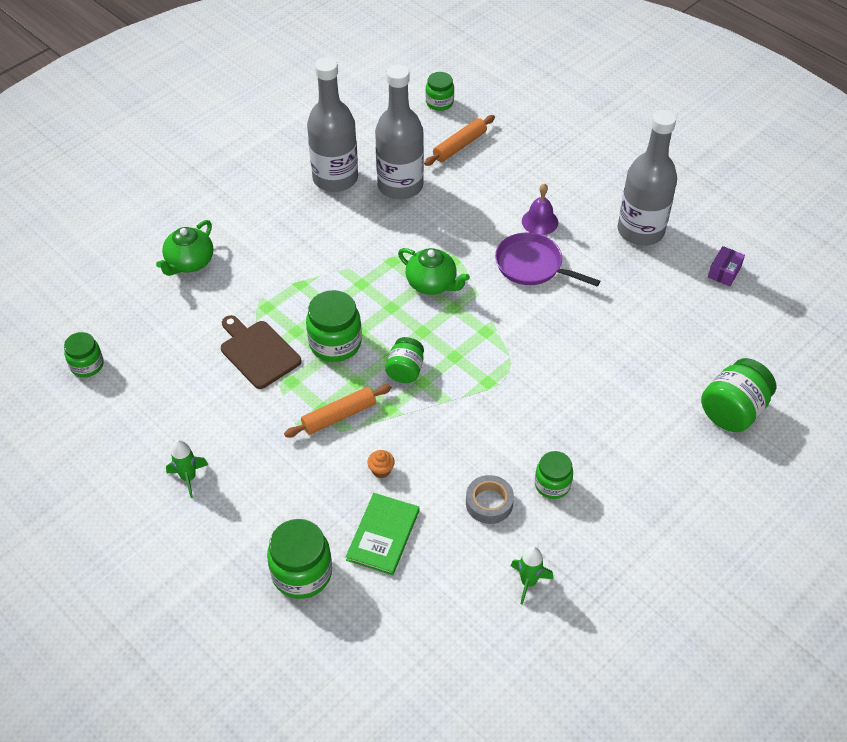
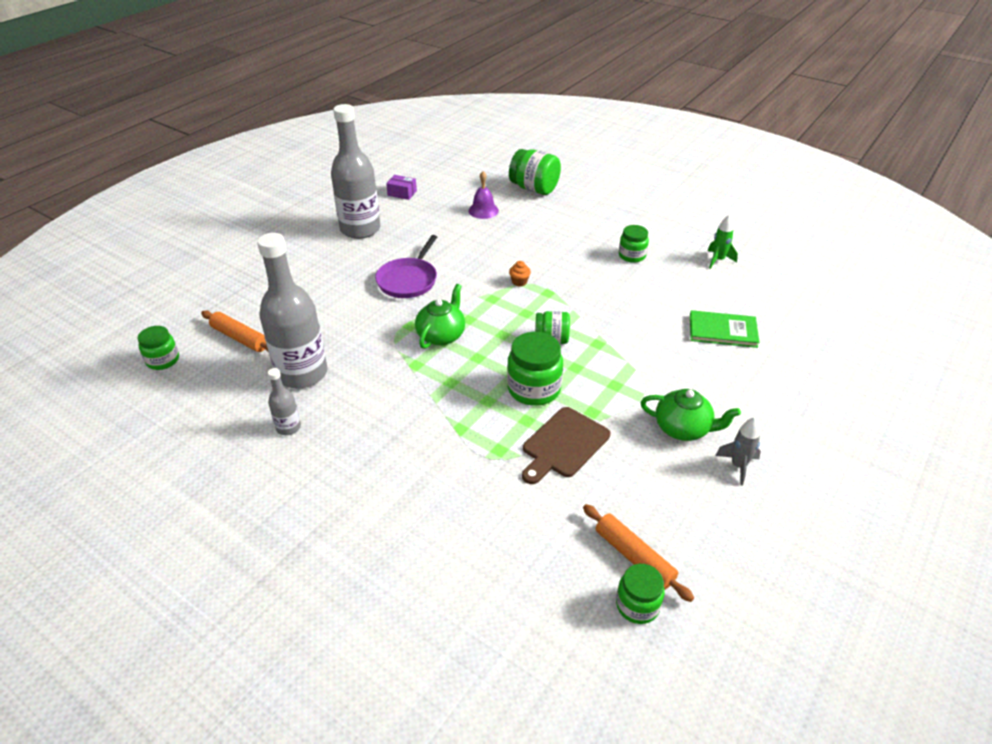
camera: 100 degrees left, 10 degrees down
green teapot [156,220,213,276] -> green teapot moved to [641,389,741,441]
green rocket [166,440,208,498] -> grey rocket [715,417,761,486]
green jar [267,519,332,599] -> none
orange rolling pin [284,384,392,437] -> orange rolling pin moved to [583,504,694,602]
grey bottle [307,57,358,192] -> grey bottle [268,368,301,435], size x0.45
orange cupcake [367,450,395,478] -> orange cupcake moved to [509,261,531,287]
grey tape [466,475,514,524] -> none
purple bell [522,183,558,235] -> purple bell moved to [468,171,499,219]

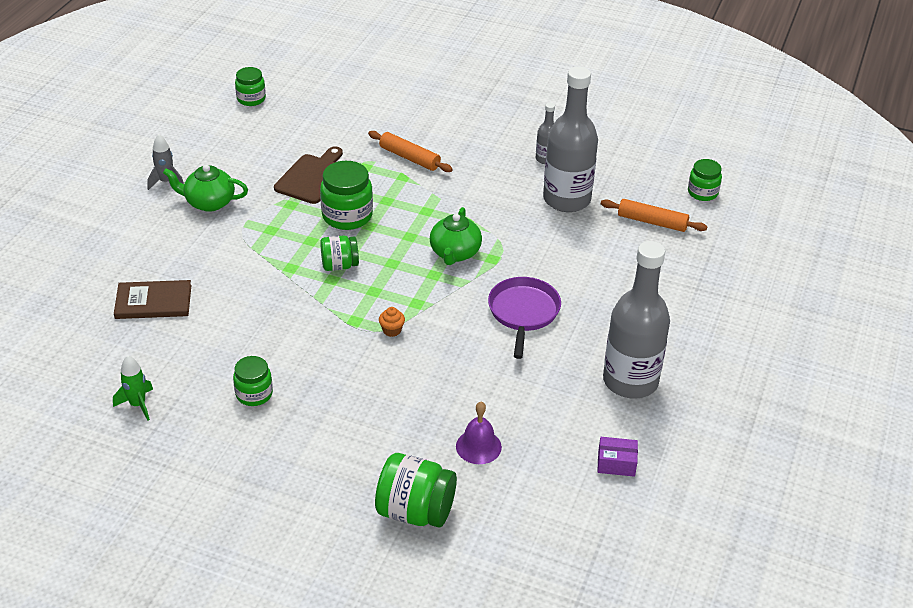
camera: 165 degrees right, 0 degrees up
orange rolling pin [583,504,694,602] -> orange rolling pin moved to [368,131,453,172]
green book [690,310,760,348] -> brown book [114,280,191,319]

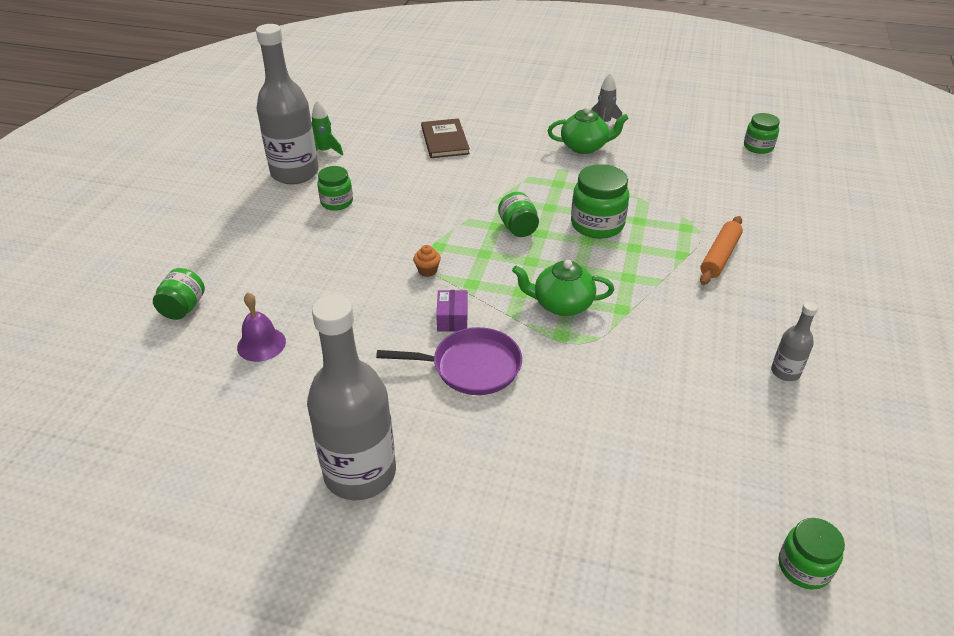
camera: 85 degrees right, 0 degrees up
green teapot [163,164,248,212] -> green teapot turned 90 degrees clockwise [548,107,629,154]
brown cutting board [274,146,343,204] -> none
green jar [375,453,457,528] -> green jar [153,268,205,320], size x0.63
grey bottle [543,67,598,212] -> grey bottle moved to [256,24,319,184]
purple box [597,437,638,477] -> purple box moved to [436,290,468,332]
orange rolling pin [601,199,707,232] -> none

